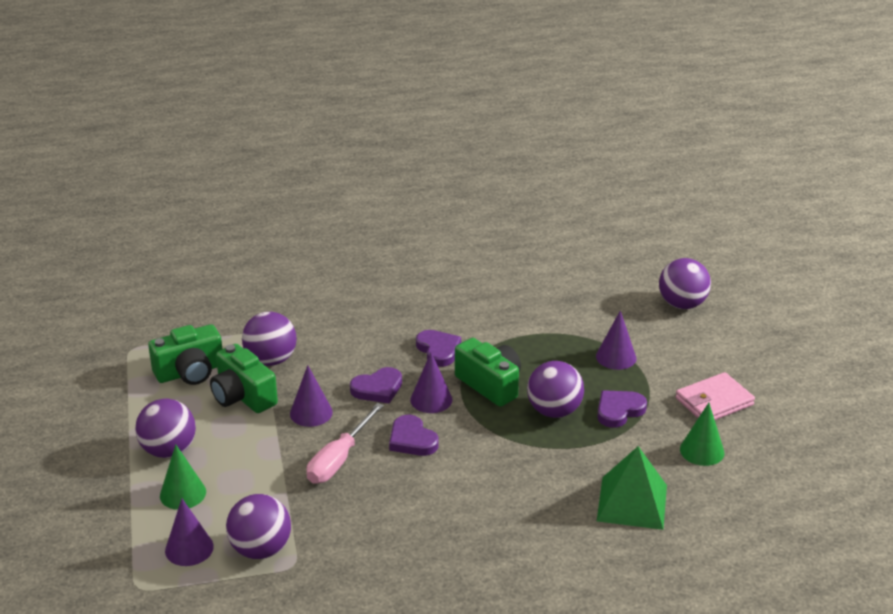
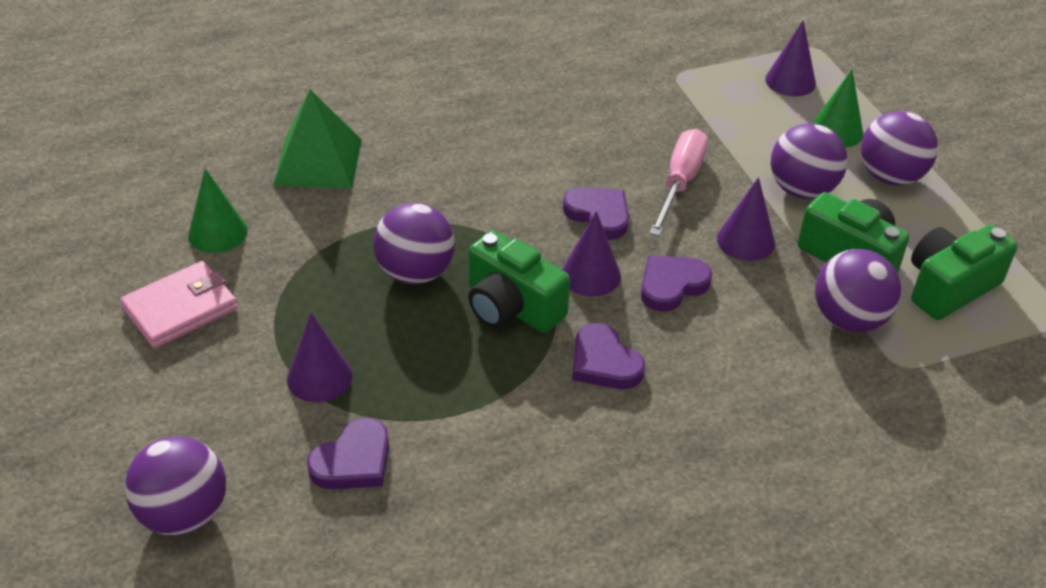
camera: 170 degrees right, 10 degrees up
purple ball [226,494,291,559] -> purple ball moved to [771,123,847,199]
purple heart [597,390,647,428] -> purple heart moved to [307,418,389,489]

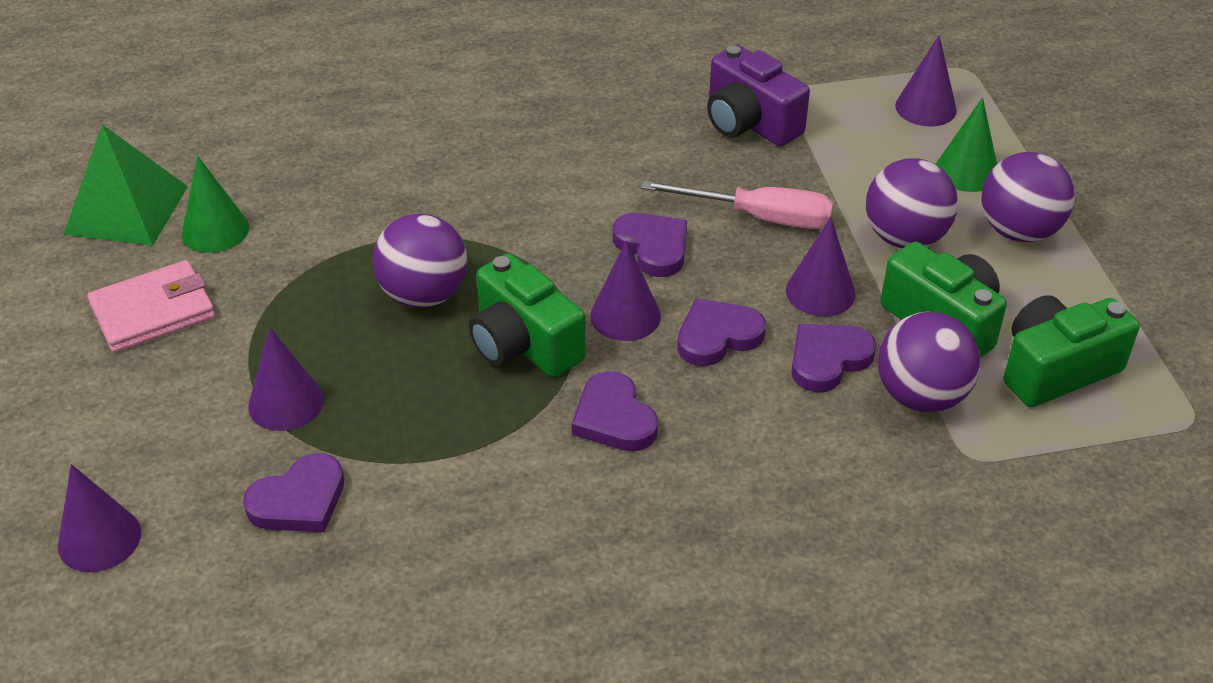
camera: 10 degrees right, 0 degrees up
purple ball [125,436,226,535] -> purple cone [58,464,141,572]
green pyramid [273,90,362,189] -> green pyramid moved to [64,124,188,246]
pink screwdriver [649,129,708,236] -> pink screwdriver turned 75 degrees clockwise [641,181,833,229]
none -> purple camera [707,45,810,146]
none -> purple heart [791,324,876,392]

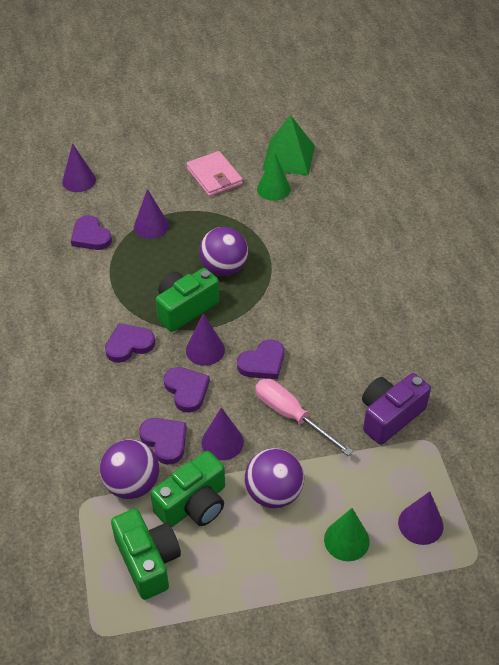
camera: 90 degrees right, 5 degrees up
pink screwdriver [641,181,833,229] -> pink screwdriver turned 120 degrees clockwise [255,379,353,456]
purple ball [981,152,1075,242] -> none

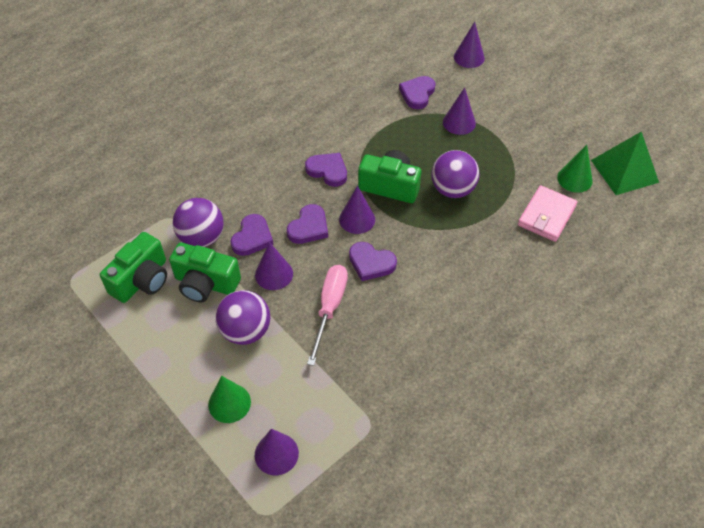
camera: 60 degrees right, 5 degrees up
pink wallet [187,151,243,196] -> pink wallet moved to [518,185,578,242]
purple camera [362,373,431,445] -> none

